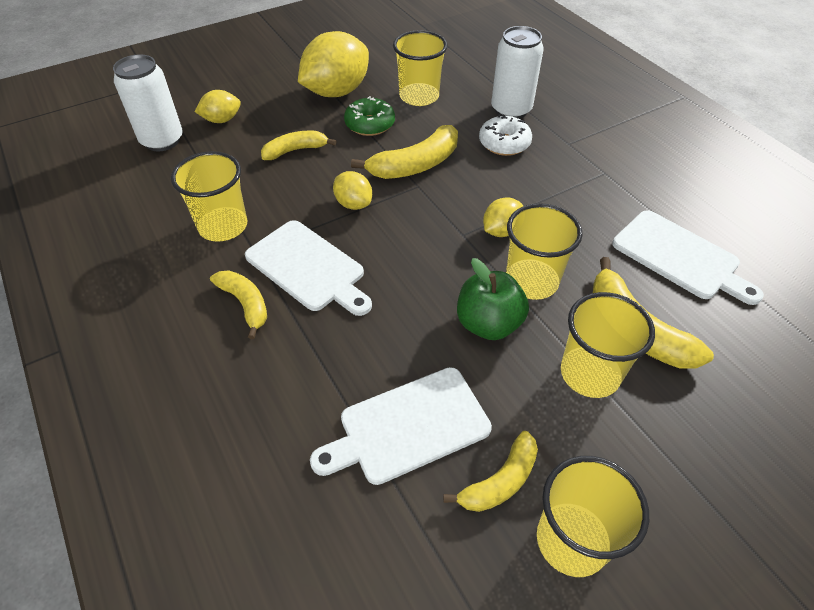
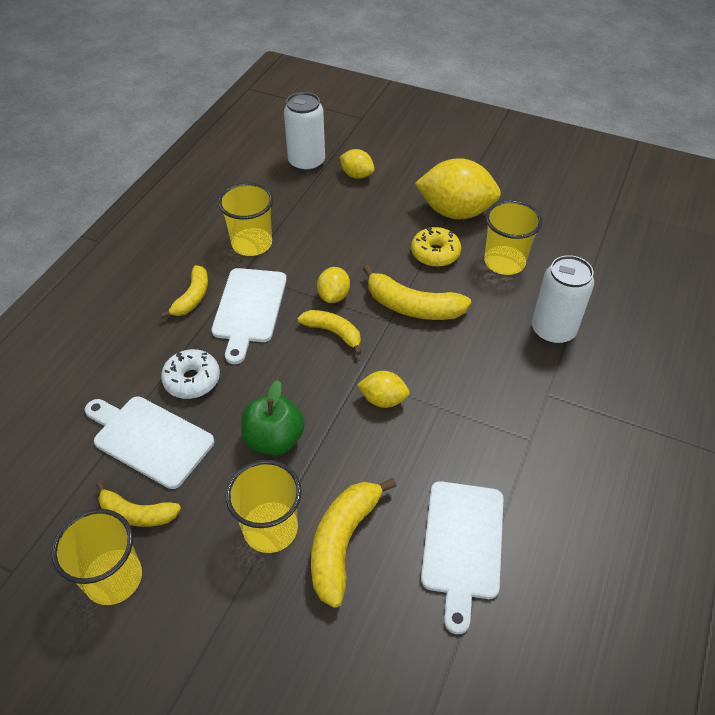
camera: 55 degrees right, 0 degrees up
yellow banana [261,130,336,160] -> yellow banana moved to [298,310,362,355]
green donut [344,96,395,136] -> yellow donut [411,227,461,267]
white donut [479,115,532,156] -> white donut moved to [161,349,220,399]
yellow cup [506,203,583,300] -> none

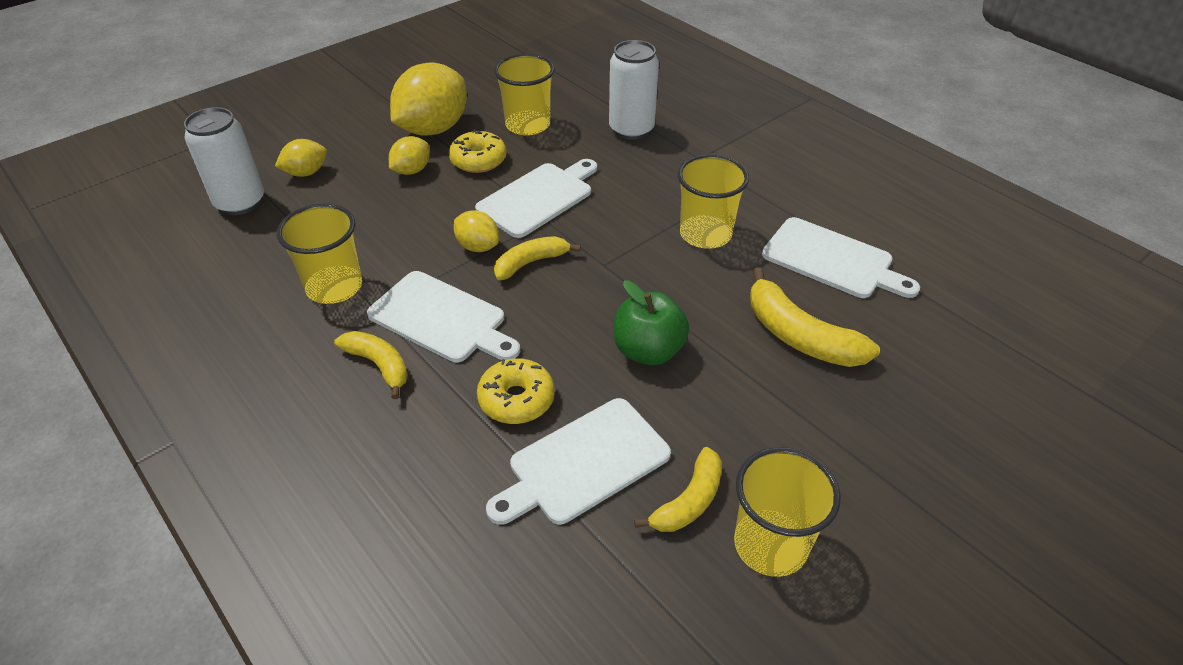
camera: 65 degrees left, 5 degrees down
white donut [161,349,220,399] -> yellow donut [477,358,555,424]
yellow cup [225,460,302,553] -> yellow cup moved to [678,154,749,249]
yellow lemon [357,371,410,408] -> yellow lemon moved to [389,136,430,175]
yellow banana [363,265,471,320] -> white cutting board [475,159,597,238]

